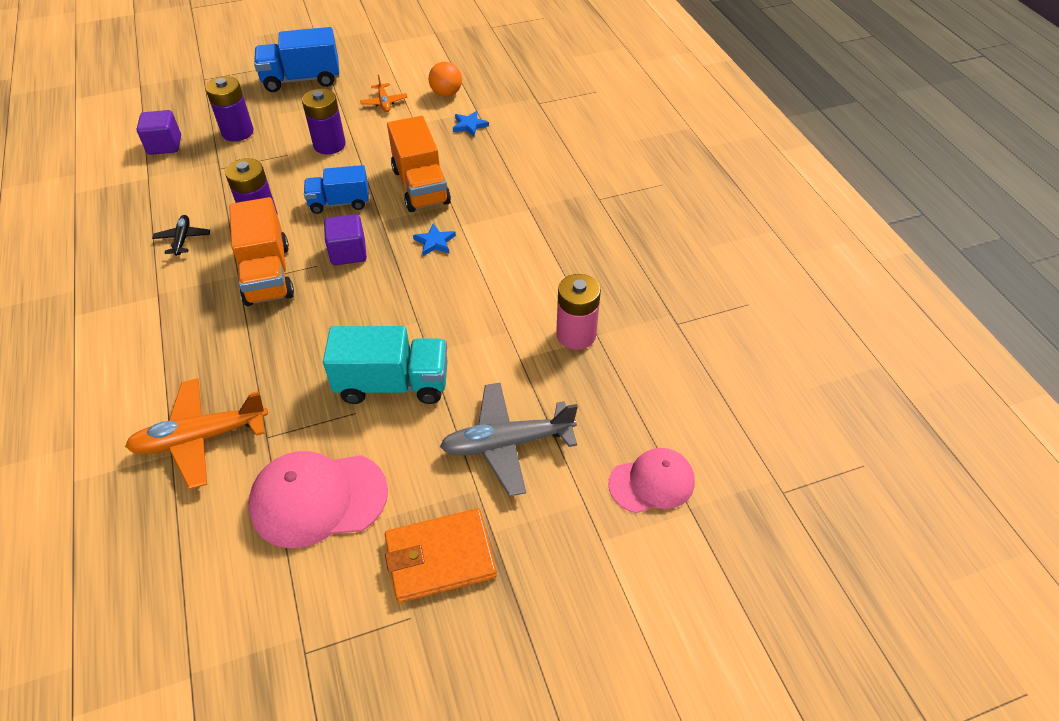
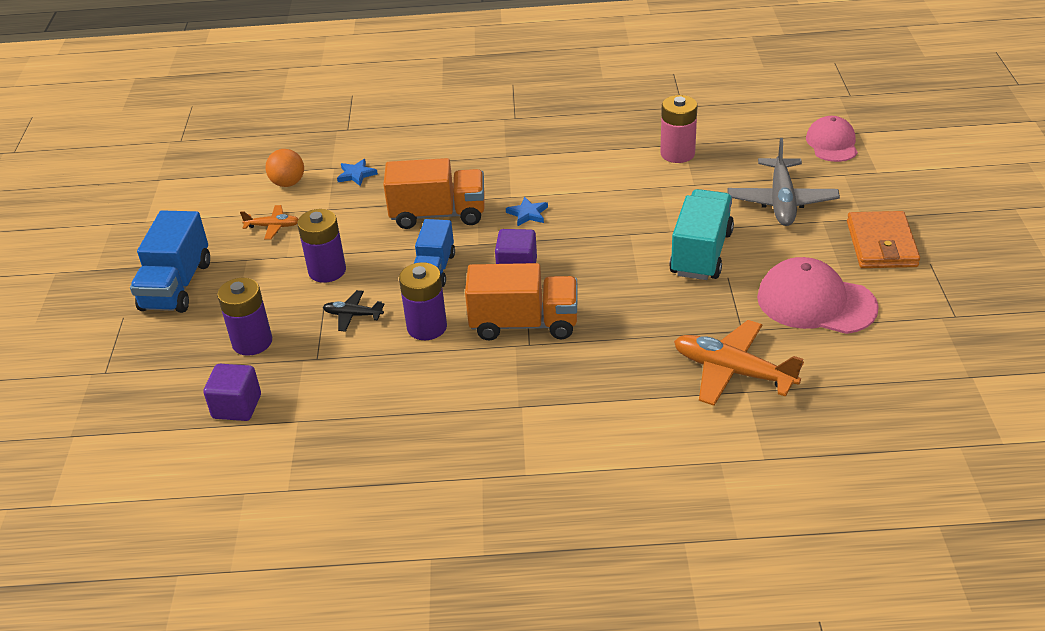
camera: 70 degrees left, 10 degrees down
orange plane [125,378,268,489] -> orange plane turned 120 degrees clockwise [674,320,804,406]
black plane [152,215,210,256] -> black plane moved to [323,290,384,332]
pink cap [248,451,388,548] -> pink cap turned 105 degrees clockwise [757,257,879,334]

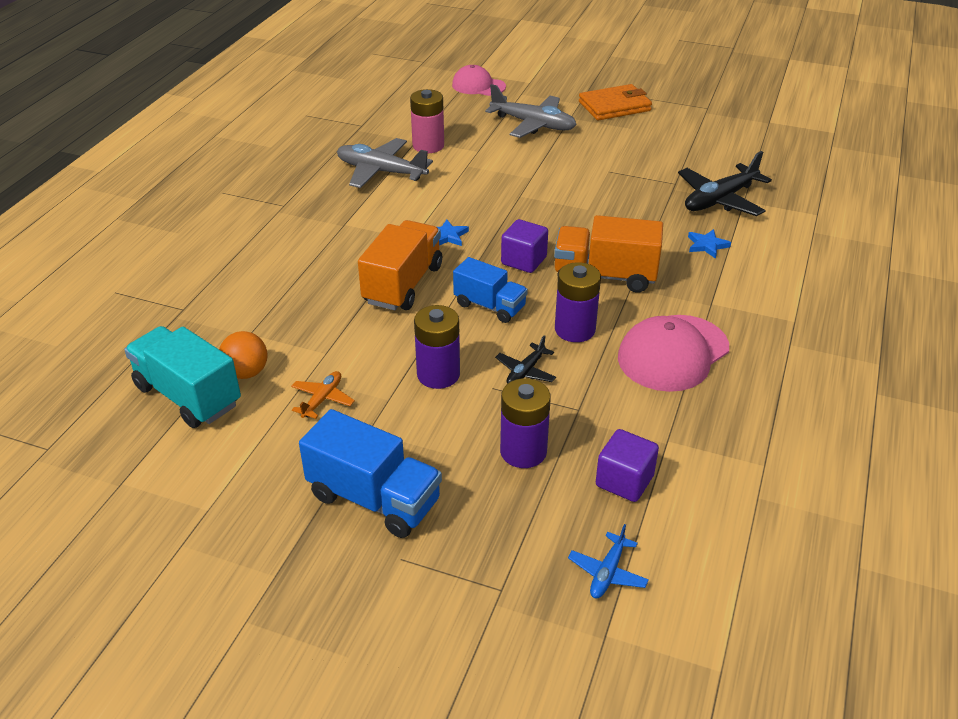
camera: 70 degrees left, 0 degrees up
blue star [337,159,378,186] -> blue star moved to [688,229,731,259]
orange truck [465,263,577,340] -> orange truck turned 105 degrees counterclockwise [554,215,663,293]
turquoise truck [669,189,734,280] -> turquoise truck moved to [124,326,241,428]
orange plane [674,320,804,406] -> black plane [678,151,772,216]
pink cap [757,257,879,334] -> pink cap moved to [618,315,729,392]
orange wallet [847,211,920,268] -> orange wallet turned 45 degrees counterclockwise [579,84,652,120]
none -> grey plane [337,138,433,188]
none -> blue plane [568,524,649,598]

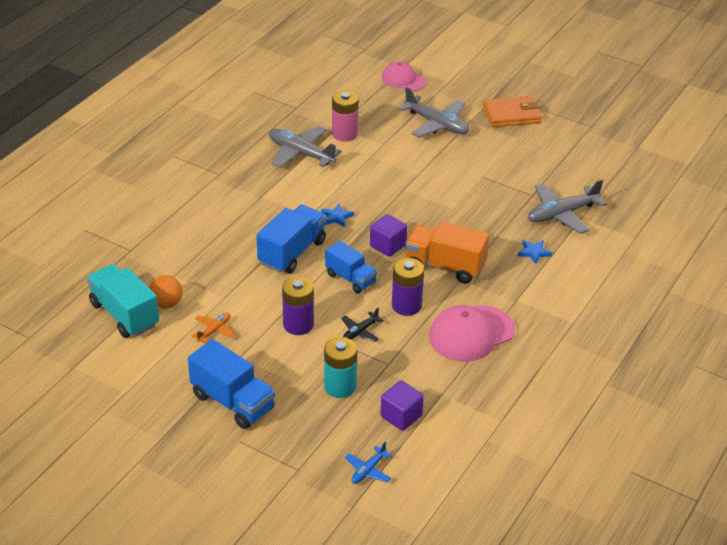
camera: 10 degrees right, 0 degrees up
orange truck [358,220,442,310] -> blue truck [256,205,326,274]
purple battery [500,378,551,468] -> turquoise battery [324,337,357,398]
black plane [678,151,772,216] -> grey plane [528,180,607,234]

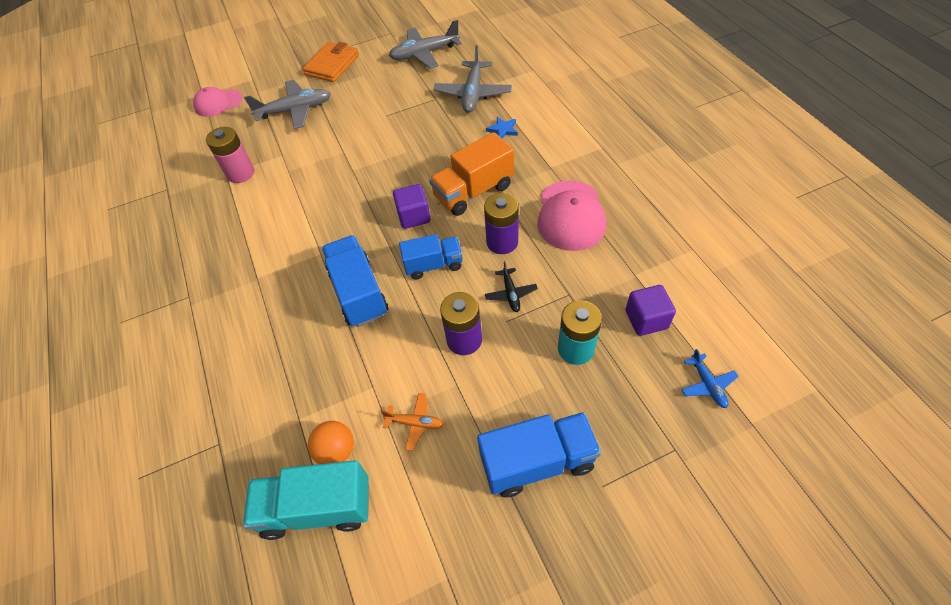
camera: 50 degrees left, 15 degrees up
orange plane [192,312,235,343] -> orange plane turned 120 degrees clockwise [381,393,444,451]
grey plane [269,126,342,168] -> grey plane moved to [389,20,462,69]
blue star [321,204,354,227] -> none

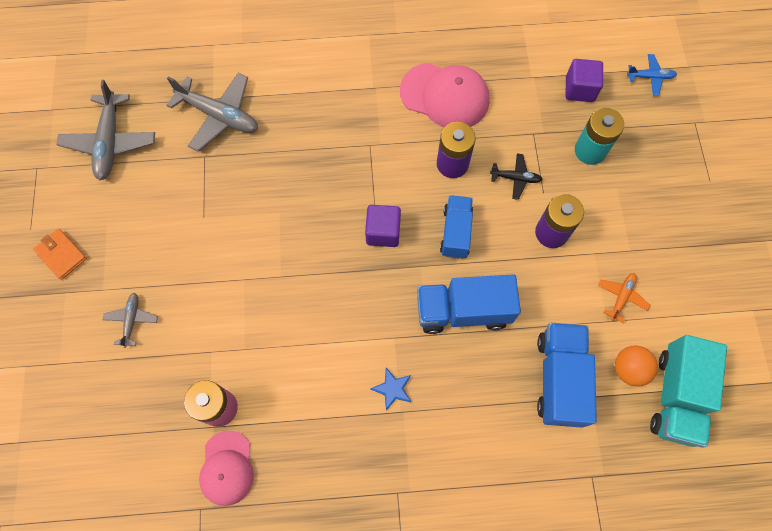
camera: 75 degrees left, 15 degrees up
pink cap [193,87,243,117] -> pink cap moved to [199,430,254,506]
grey plane [244,80,331,129] -> grey plane [103,293,158,348], size x0.52
orange wallet [303,42,359,82] -> orange wallet [33,229,87,280], size x0.64
orange truck [429,132,514,216] -> none
blue truck [477,412,601,498] -> blue truck moved to [537,323,597,428]
blue star [486,117,518,138] -> blue star moved to [370,368,411,411]

